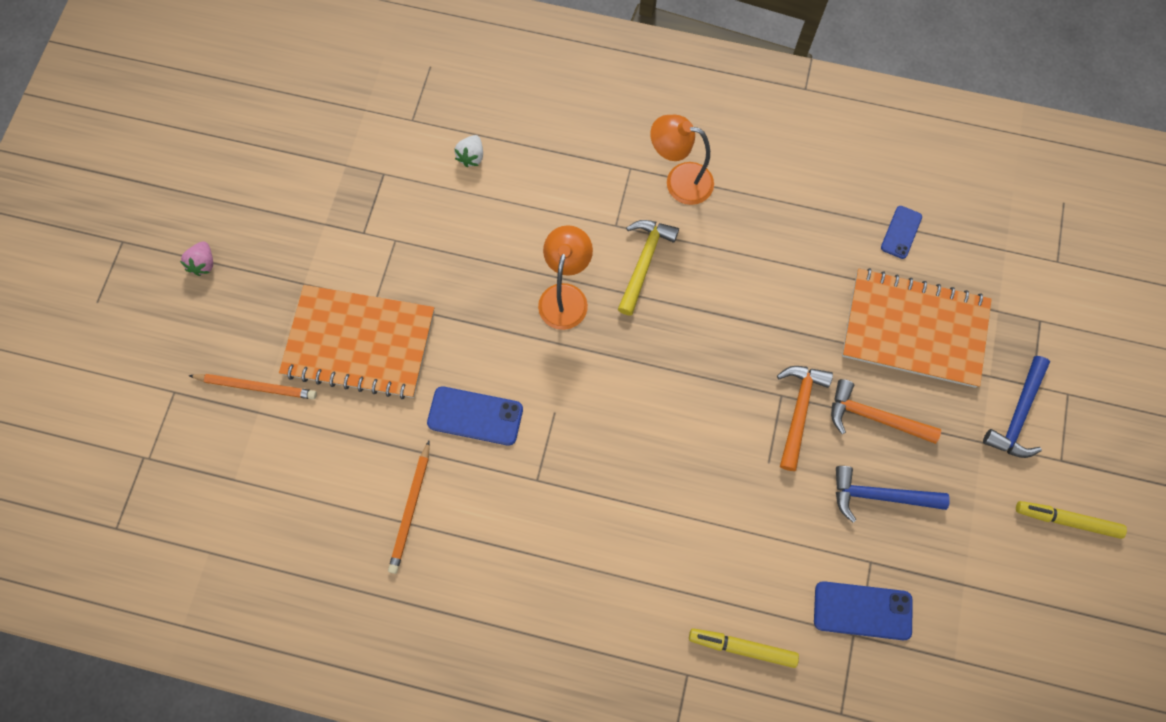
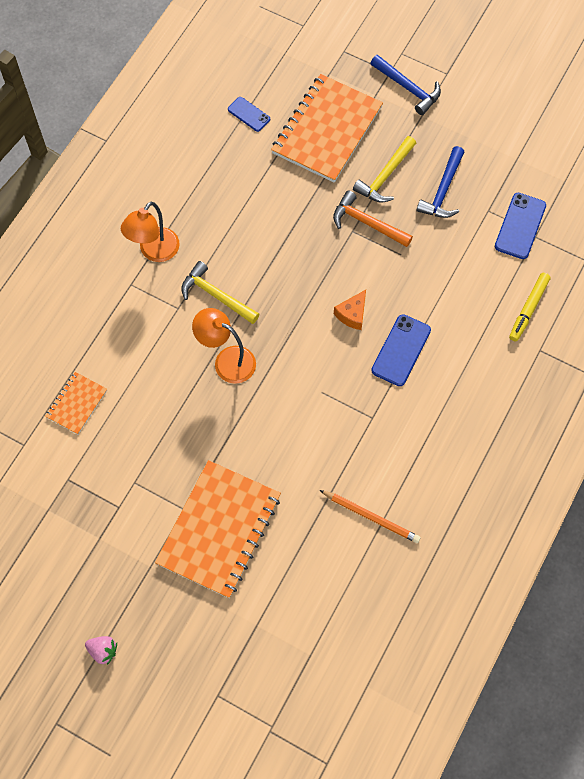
camera: 75 degrees left, 5 degrees down
orange pencil [188,374,317,400] -> none
blue phone [427,386,523,446] -> blue phone moved to [371,314,431,386]
white strawberry [455,135,483,167] -> orange notebook [45,372,107,435]
orange hammer [831,379,941,444] -> yellow hammer [353,136,416,203]
yellow marker [1016,501,1127,539] -> none
none -> orange cheese [334,290,366,330]

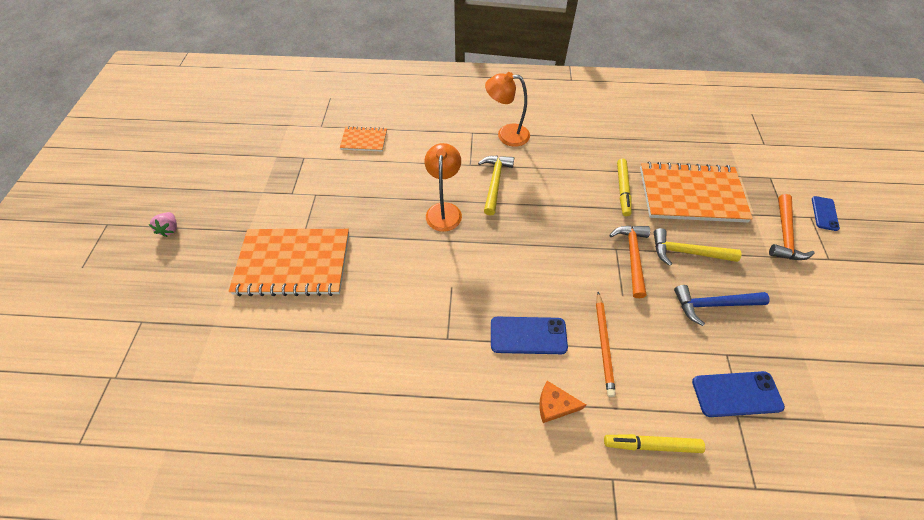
camera: 65 degrees right, 10 degrees down
blue phone [228,97,270,132] -> blue phone moved to [812,196,840,231]
orange pencil [320,490,421,543] -> orange pencil moved to [596,292,616,397]
orange cheese [334,290,366,330] -> orange cheese moved to [539,381,586,423]
blue hammer [370,55,441,115] -> orange hammer [769,194,815,260]
none -> yellow marker [617,159,632,216]

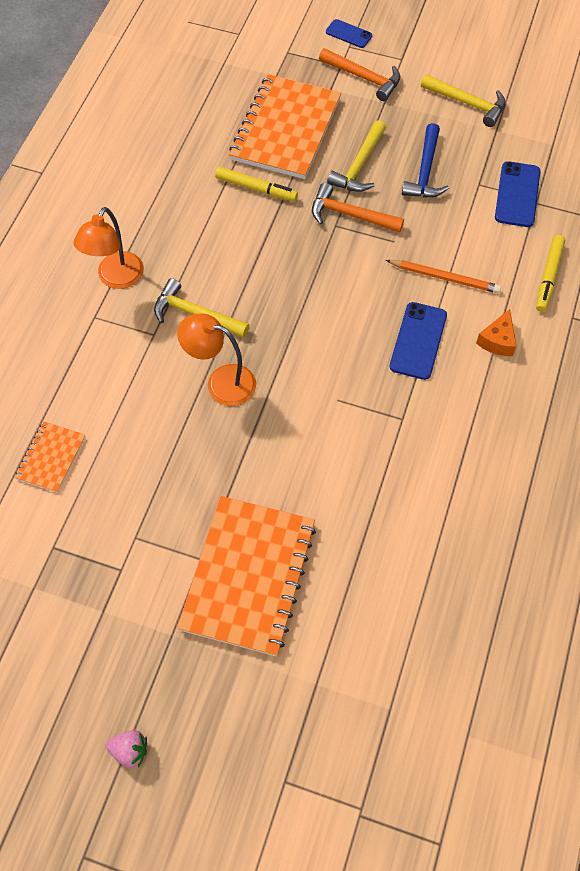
camera: 75 degrees left, 5 degrees up
none -> yellow hammer [421,74,506,127]

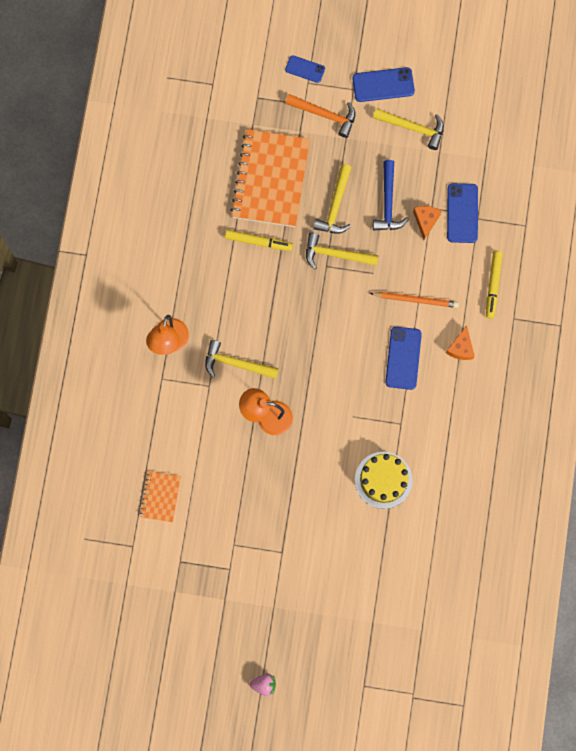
camera: 10 degrees left, 15 degrees up
orange notebook [177,496,316,656] -> none
orange hammer [312,183,404,233] -> yellow hammer [306,233,379,269]
none -> blue phone [353,67,415,102]
none -> yellow cake [355,452,413,509]
none -> orange cheese [413,206,442,240]

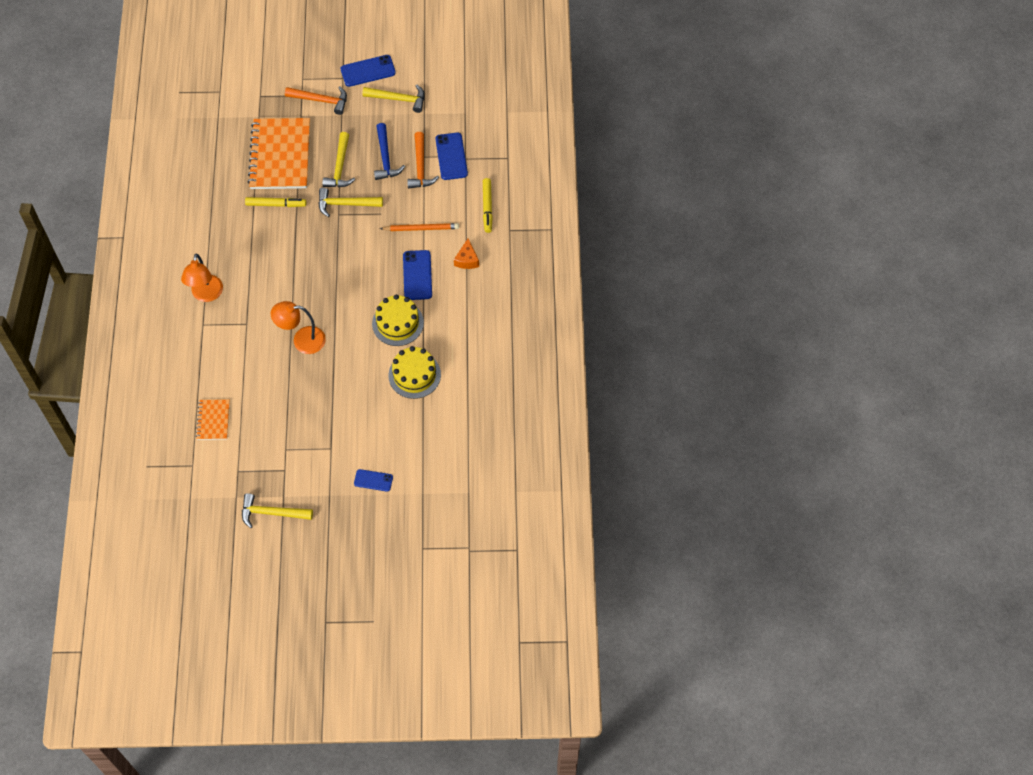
camera: 10 degrees left, 15 degrees down
yellow hammer [205,340,279,379] -> yellow hammer moved to [242,493,313,528]
pink strawberry [250,673,276,696] -> none
blue phone [285,55,325,83] -> blue phone moved to [354,469,393,492]
orange cheese [413,206,442,240] -> orange hammer [407,132,439,189]
none -> yellow cake [372,294,424,346]

